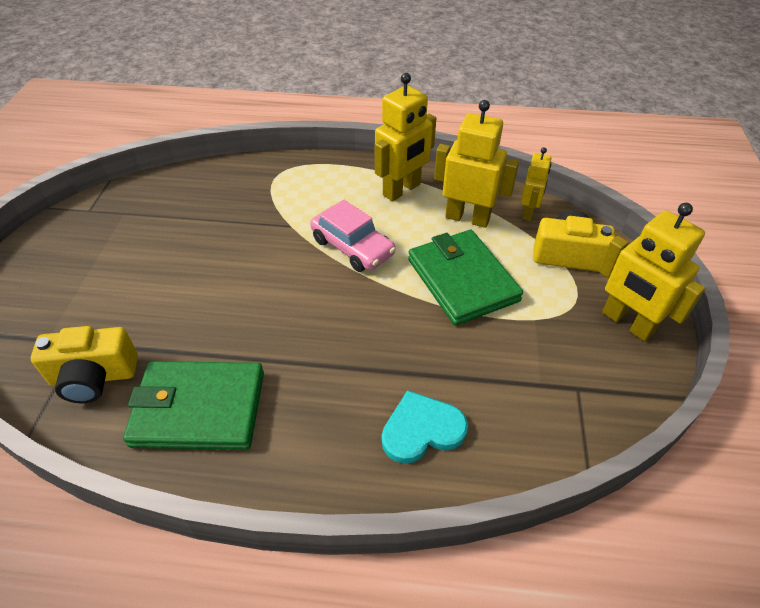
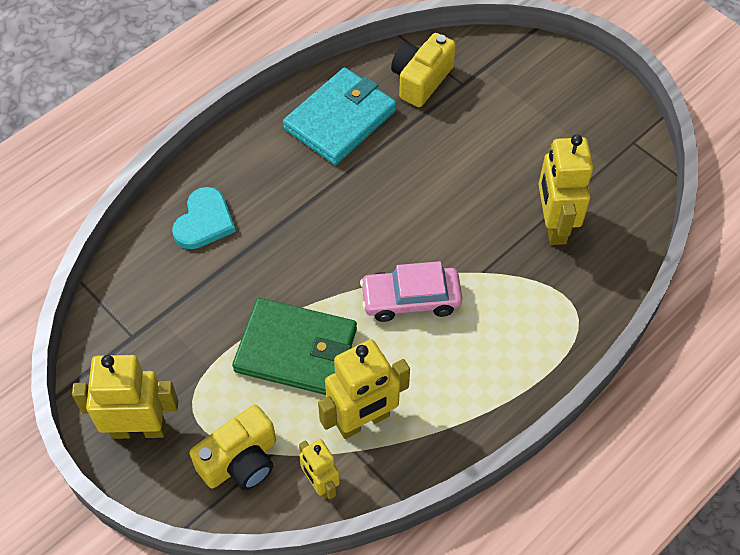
camera: 130 degrees right, 10 degrees up
green wallet [123,361,264,450] -> turquoise wallet [283,67,396,165]
yellow robot [375,73,436,201] -> yellow robot moved to [538,134,593,245]

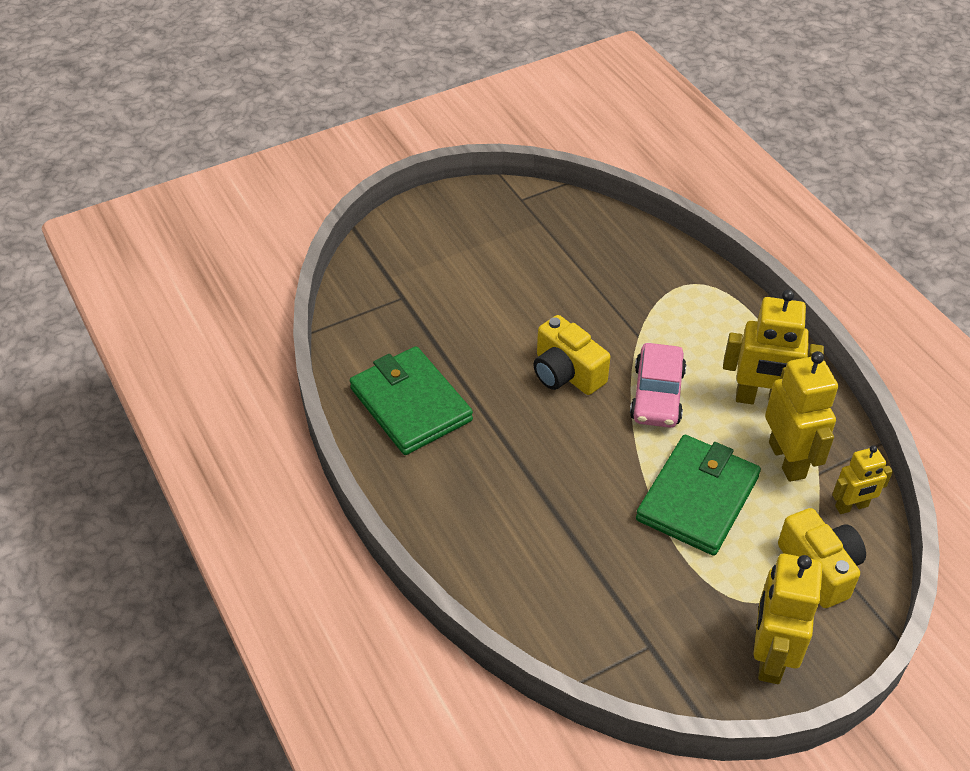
camera: 75 degrees left, 10 degrees down
turquoise heart [172,187,236,249] -> none
turquoise wallet [283,67,396,165] -> green wallet [350,346,473,455]
yellow camera [391,33,456,107] -> yellow camera moved to [534,315,610,395]
yellow robot [538,134,593,245] -> yellow robot moved to [723,290,824,404]

